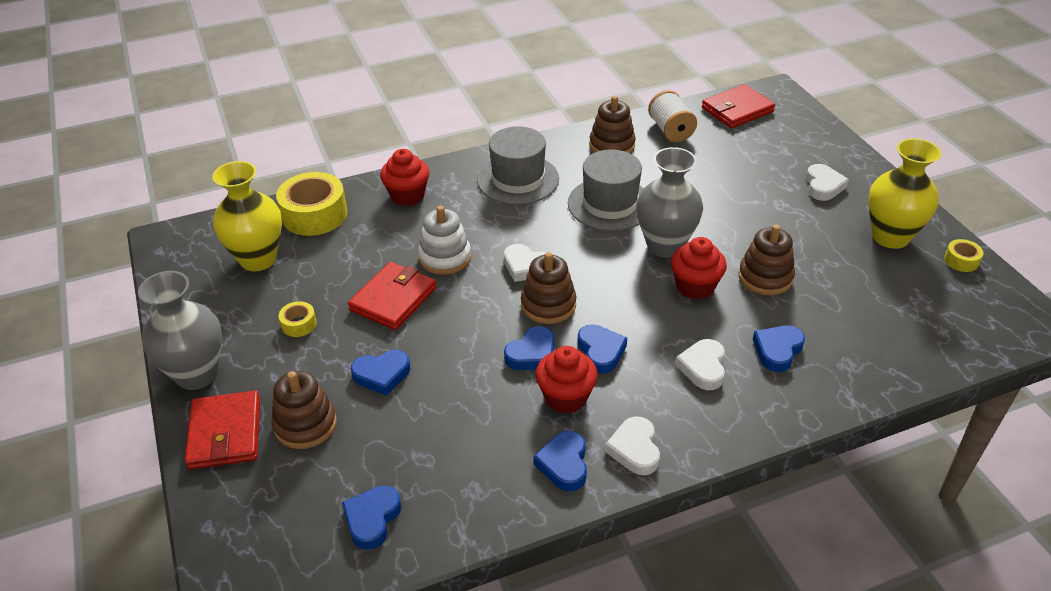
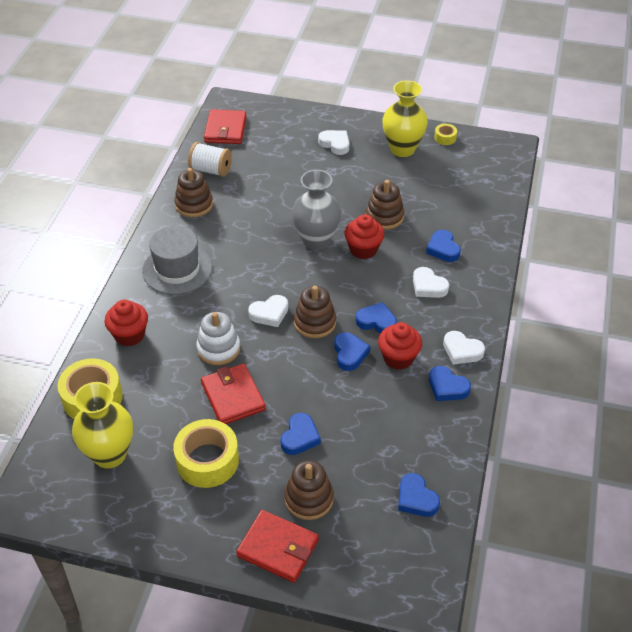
camera: 55 degrees left, 5 degrees up
grey vase [138,271,222,390] -> none
yellow tape [279,301,317,337] -> yellow tape [173,419,239,488], size x2.13
grey hat [568,150,644,231] -> none

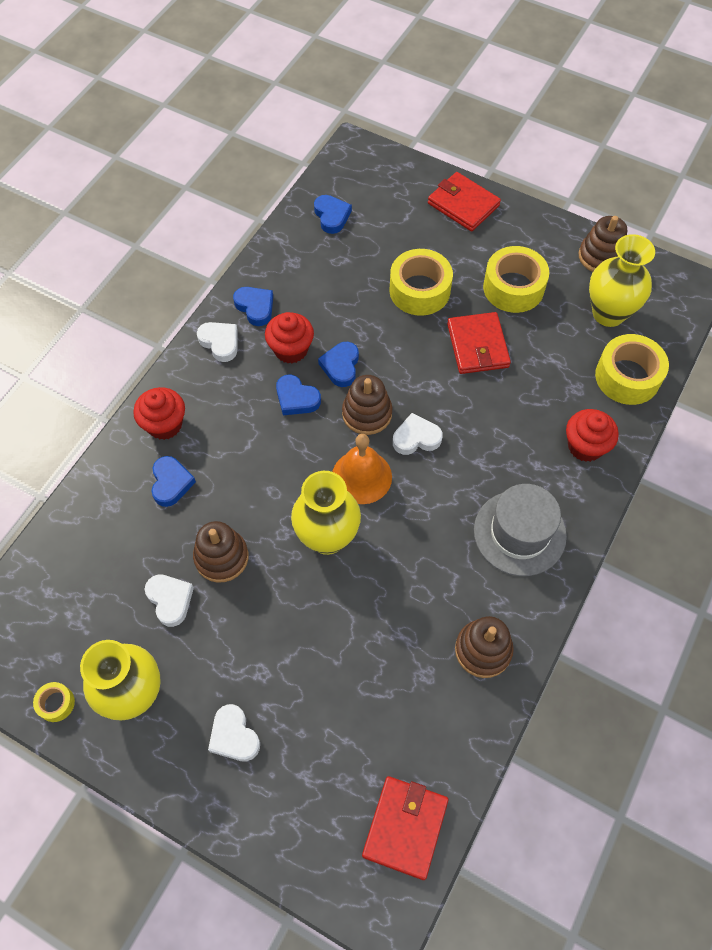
camera: 165 degrees left, 15 degrees up
white spool [188,142,232,177] -> none
white stacking toy [196,312,240,365] -> none
blue heart [280,413,321,455] -> yellow tape [389,249,453,316]
brown stacking toy [284,461,334,520] -> brown stacking toy moved to [579,216,627,272]
grey vase [292,170,341,250] -> yellow vase [291,471,361,555]
red cupcake [345,214,384,259] -> red cupcake moved to [133,387,185,440]
white heart [413,267,449,298] -> white heart moved to [144,574,194,627]
none -> orange bell [332,434,392,504]

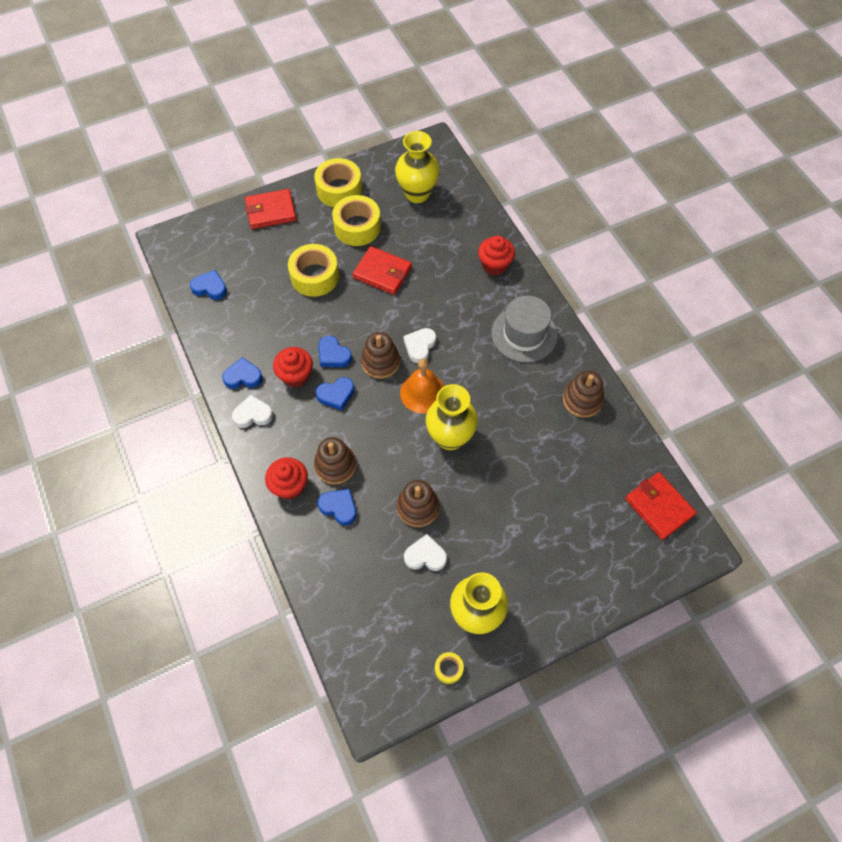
camera: 55 degrees left, 0 degrees up
white heart [208,704,260,761] -> none
brown stacking toy [579,216,627,272] -> brown stacking toy moved to [314,437,356,484]
yellow tape [595,334,669,405] -> yellow tape moved to [314,158,362,207]

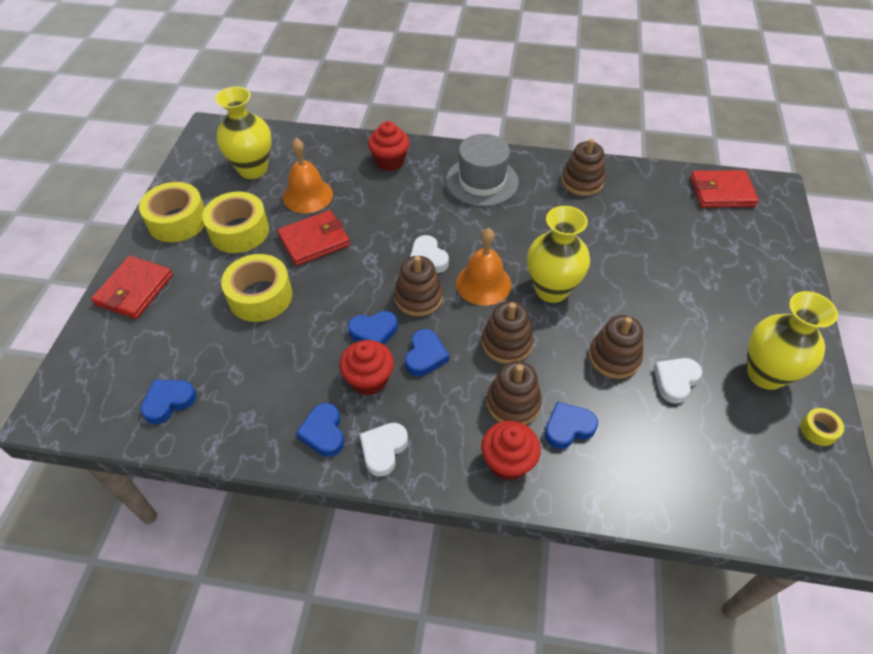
camera: 55 degrees left, 10 degrees down
blue heart [222,357,263,389] -> blue heart turned 45 degrees counterclockwise [296,403,344,457]
none -> orange bell [283,138,333,213]
none -> brown stacking toy [481,301,534,364]

